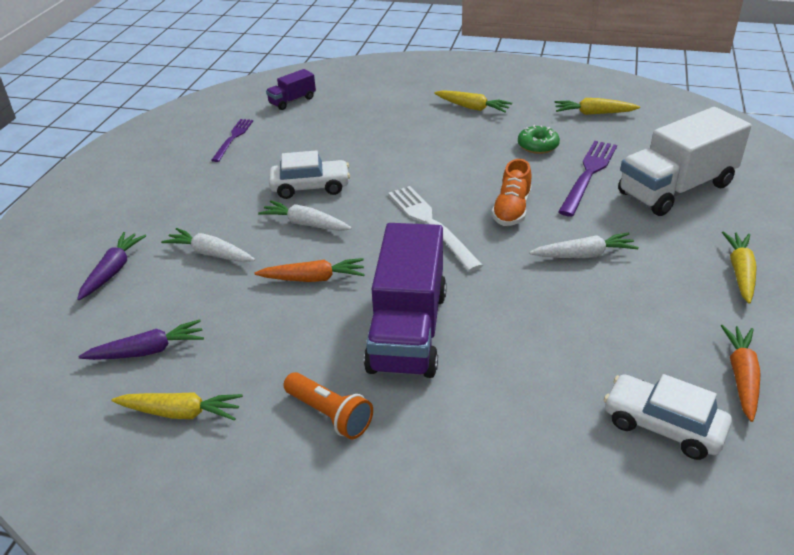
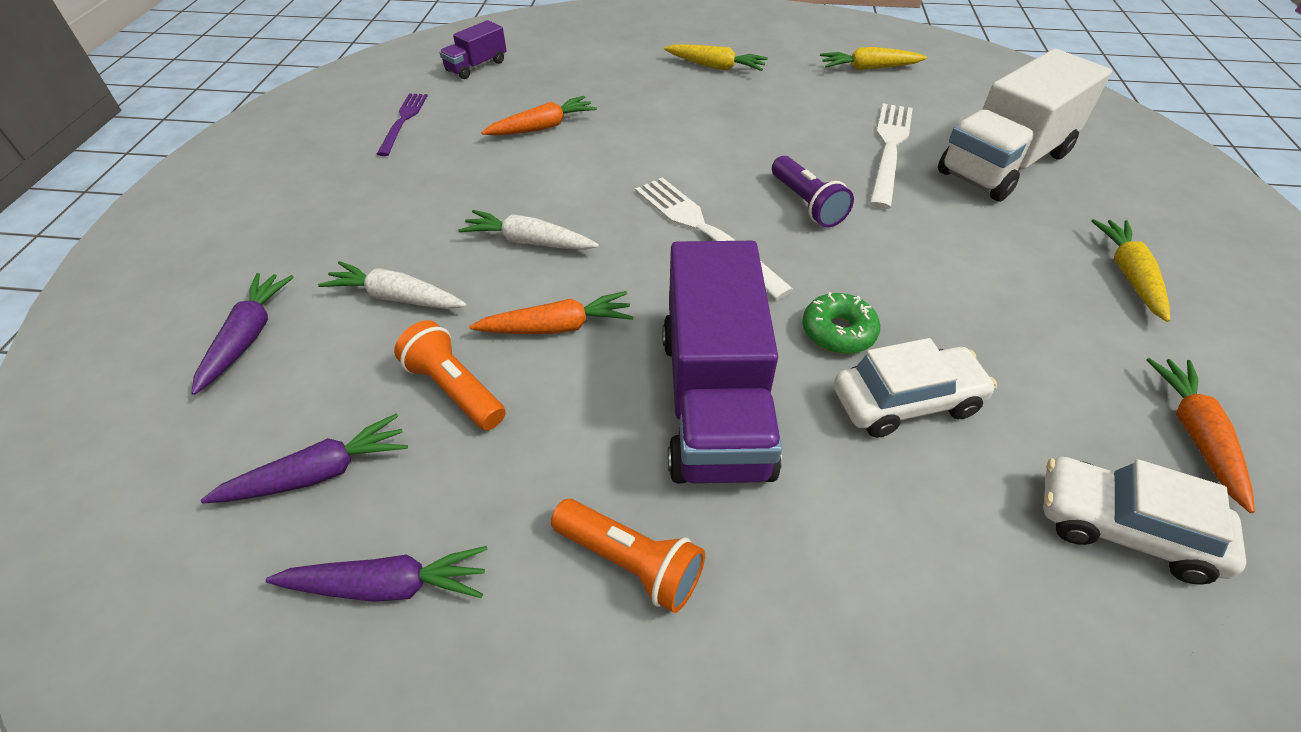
camera: 10 degrees left, 10 degrees up
yellow carrot [111,392,243,421] -> purple carrot [265,546,488,602]
white car [269,150,350,199] -> white car moved to [834,338,997,438]
orange shoe [492,159,532,226] -> purple flashlight [772,156,854,228]
green donut [518,125,560,154] -> green donut moved to [802,292,880,354]
white carrot [529,232,639,258] -> none
purple fork [558,141,617,217] -> white fork [869,103,913,209]
none -> orange flashlight [394,320,506,430]
none -> orange carrot [481,96,597,135]

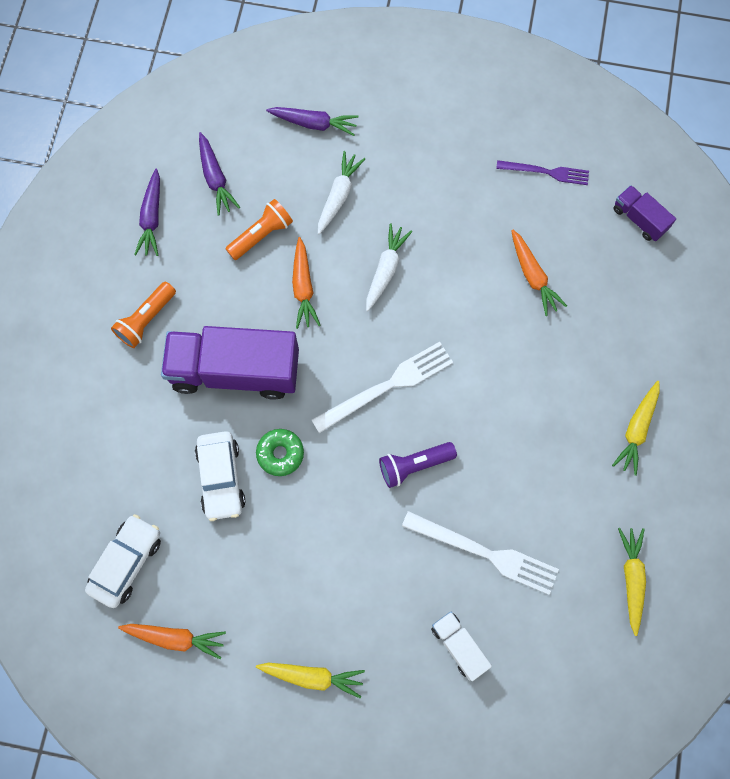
camera: 95 degrees right, 25 degrees up
white truck [938,49,1112,202] -> white truck [431,612,492,681], size x0.47

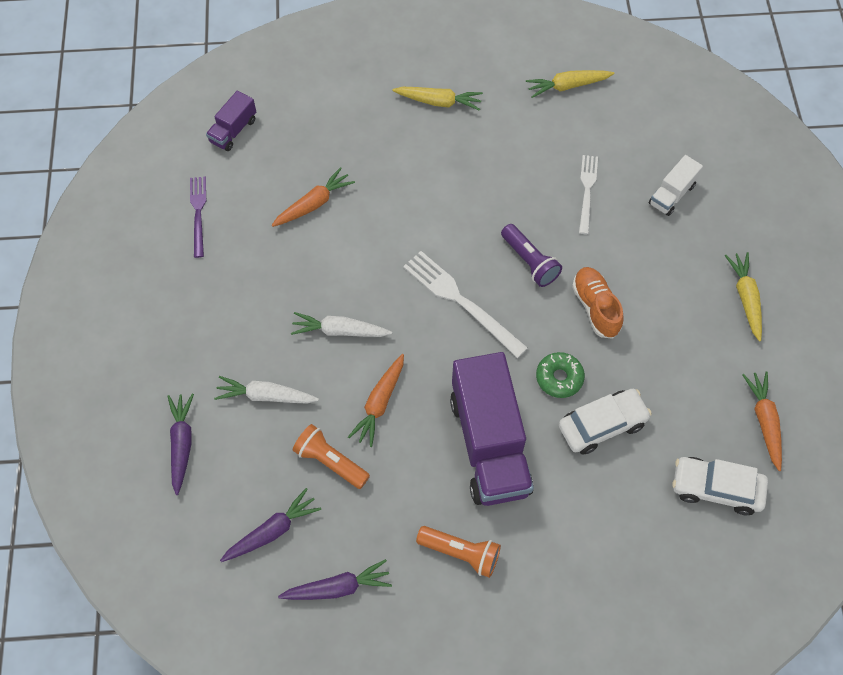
camera: 105 degrees left, 10 degrees down
orange carrot [292,237,320,329] -> orange carrot turned 135 degrees clockwise [348,354,404,447]
white fork [402,511,559,595] -> white fork [579,155,598,234], size x0.65
none -> orange shoe [572,267,624,339]

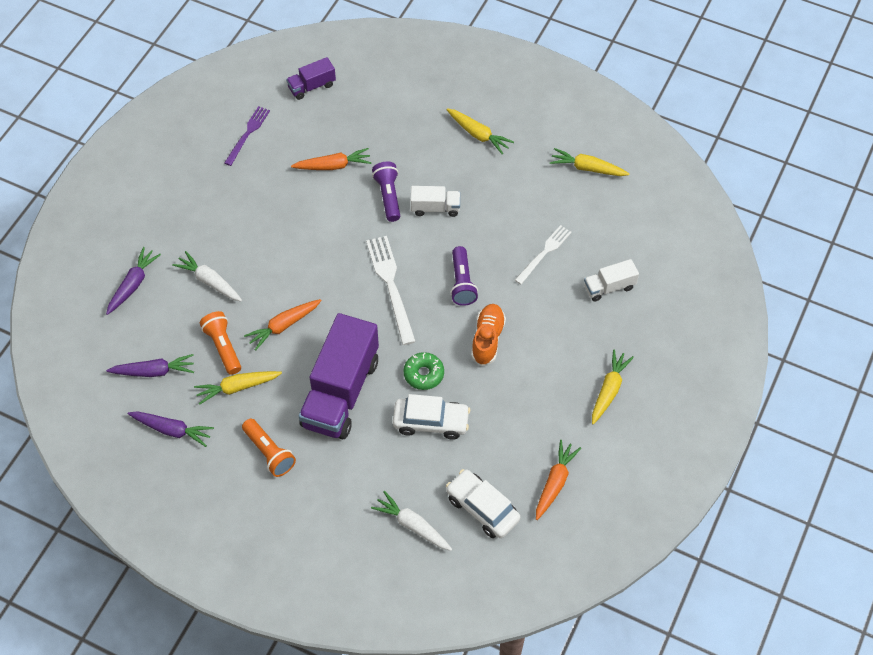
camera: 30 degrees right, 5 degrees down
white carrot [291,312,392,337] -> white carrot moved to [371,491,452,551]
none -> yellow carrot [194,371,282,405]
none -> purple flashlight [372,162,400,222]
none -> white truck [411,186,460,217]

